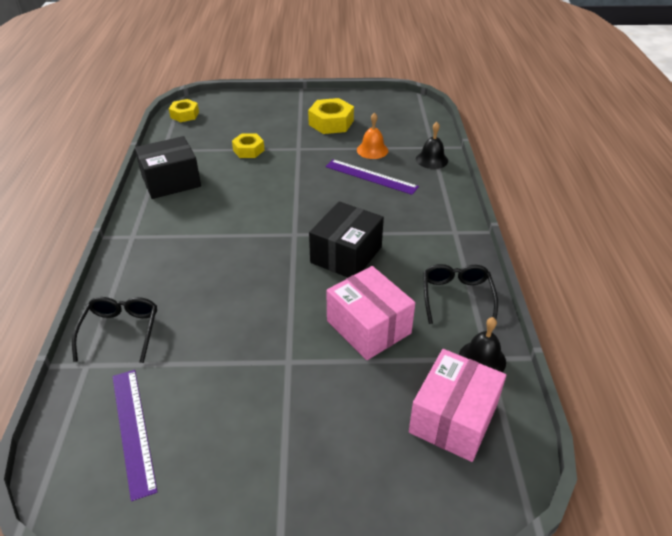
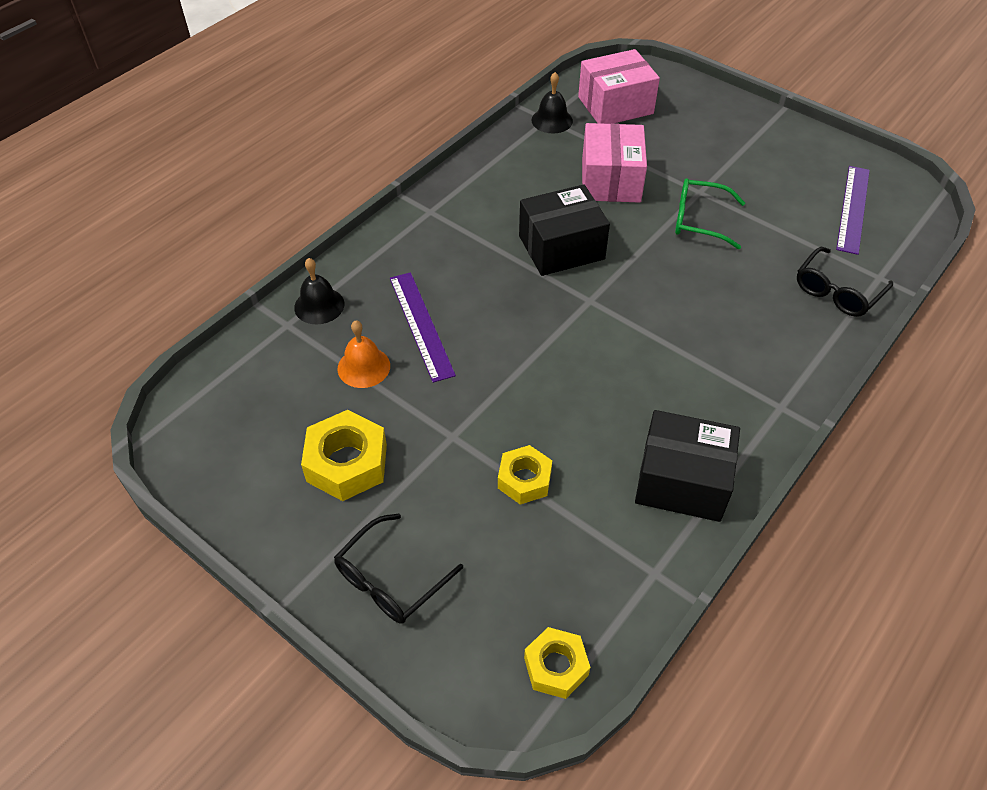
camera: 140 degrees left, 10 degrees up
black glasses [423,264,498,324] -> black glasses moved to [334,513,463,624]
none -> green glasses [675,178,745,249]

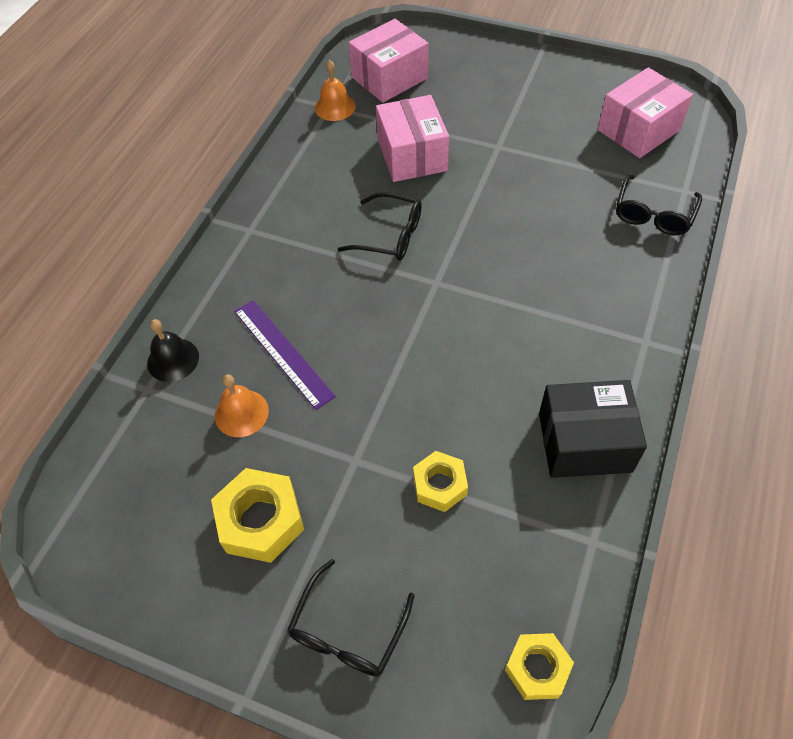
camera: 15 degrees left, 5 degrees up
black box [519,184,610,276] -> black glasses [338,192,422,260]
black bell [531,72,573,133] -> orange bell [315,60,356,121]
green glasses [675,178,745,249] -> none
purple ruler [836,166,870,255] -> pink box [598,67,693,158]

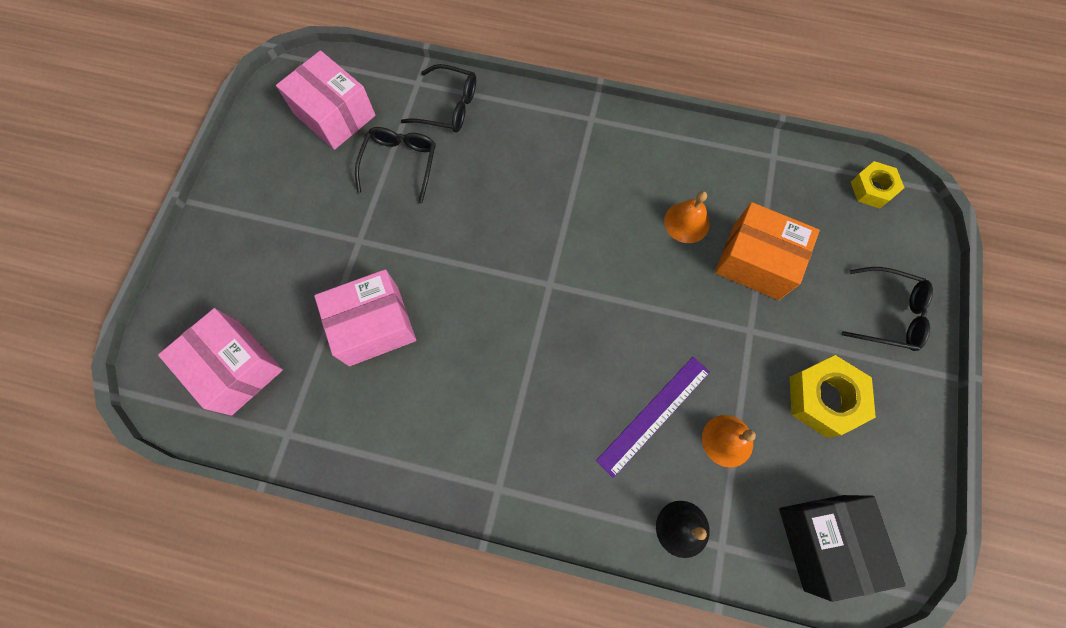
camera: 100 degrees left, 15 degrees up
orange bell [315,60,356,121] -> orange bell moved to [664,191,710,243]
black glasses [338,192,422,260] -> black glasses moved to [355,127,436,203]
yellow nut [413,451,468,512] -> orange box [715,202,820,300]
black box [539,380,647,478] -> black box moved to [779,495,906,602]

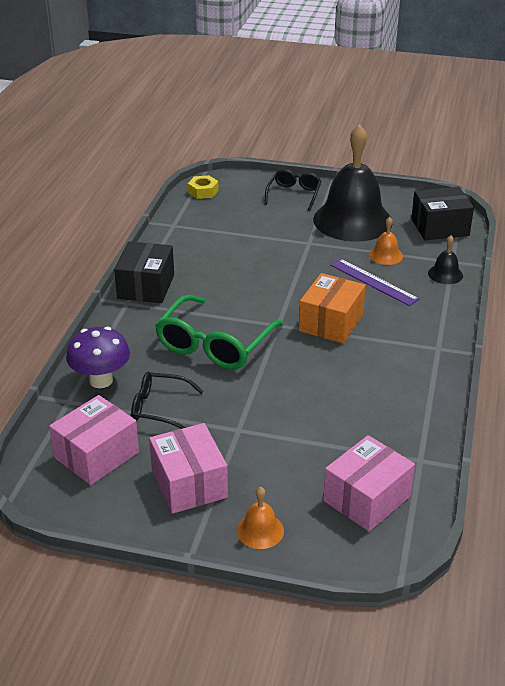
camera: 90 degrees left, 35 degrees down
pink box [314,269,416,366] -> pink box moved to [149,423,228,514]
black glasses [401,64,476,133] -> purple mushroom [66,327,130,388]
orange bell [664,191,710,243] -> orange bell moved to [237,487,284,549]
orange box [715,202,820,300] -> orange box moved to [299,273,366,344]
yellow nut [790,355,876,438] -> black bell [313,124,393,241]
none -> black box [114,241,174,303]
none -> green glasses [155,294,284,370]

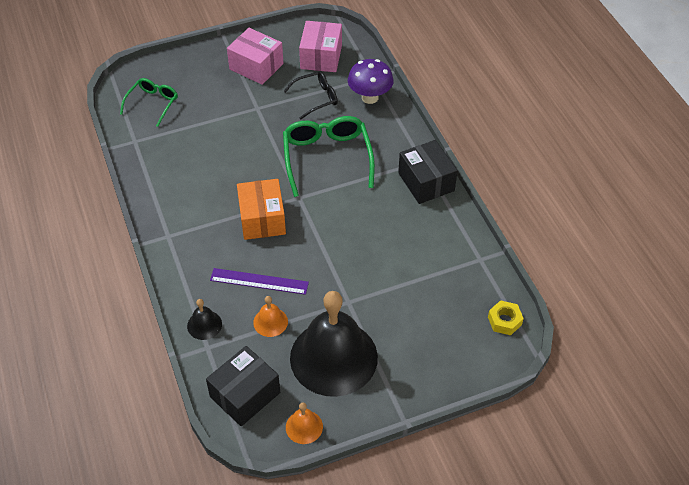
camera: 145 degrees right, 15 degrees up
orange bell [237,487,284,549] -> orange bell moved to [286,402,323,444]
black glasses [264,169,321,211] -> none
pink box [323,435,415,531] -> green glasses [120,78,178,127]

